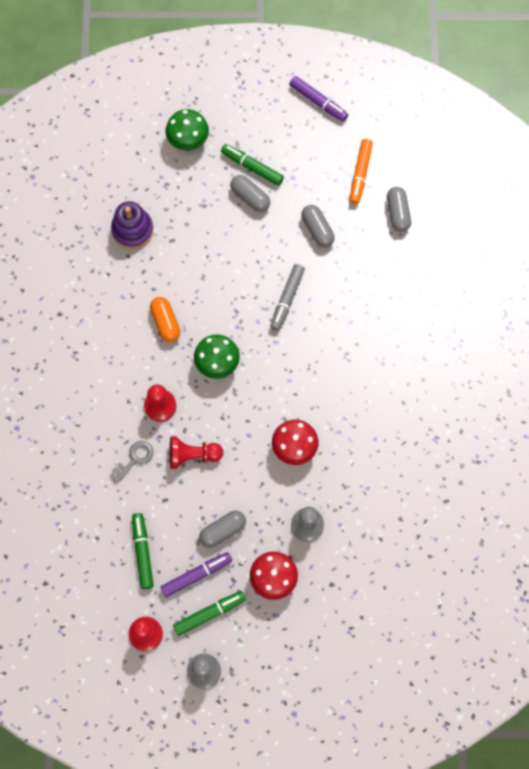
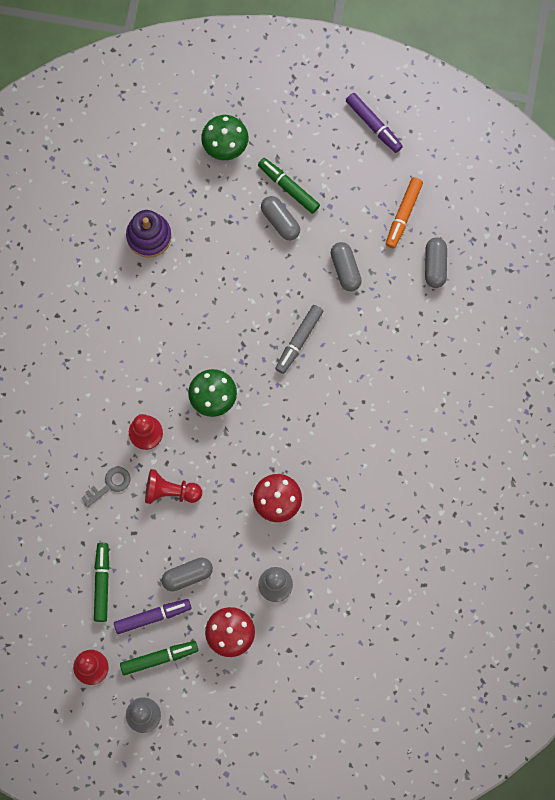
camera: 10 degrees right, 5 degrees up
orange capsule [150,297,180,342] -> none

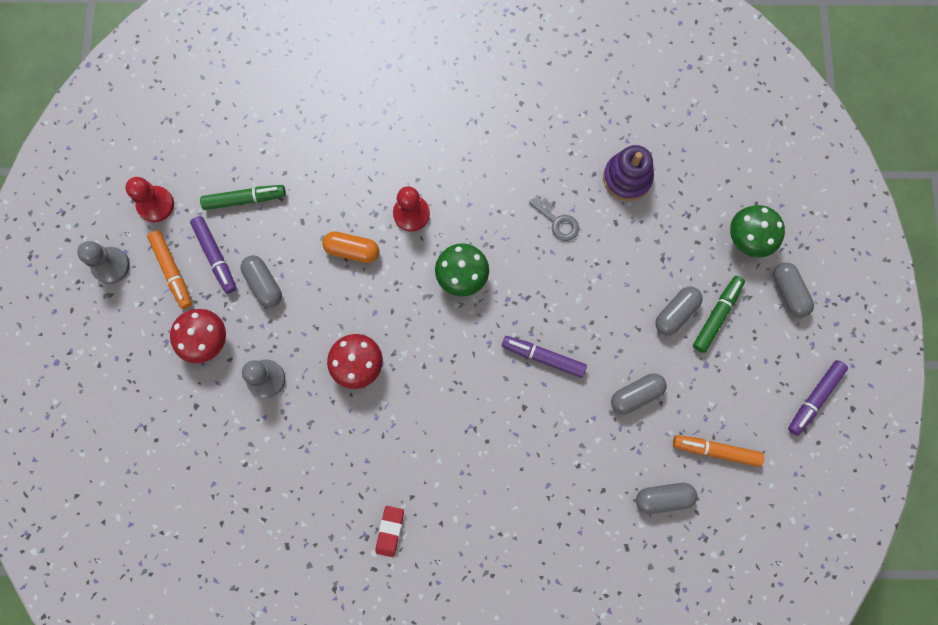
camera: 80 degrees right, 0 degrees up
grey key [81,467,131,508] -> grey key moved to [529,195,579,241]
green marker [120,641,198,675] -> orange marker [147,230,192,309]
red pawn [145,469,202,504] -> orange capsule [322,231,379,263]
grey marker [275,305,323,374] -> purple marker [502,336,587,378]
none -> red eraser [375,506,404,557]
none -> grey capsule [773,263,814,318]

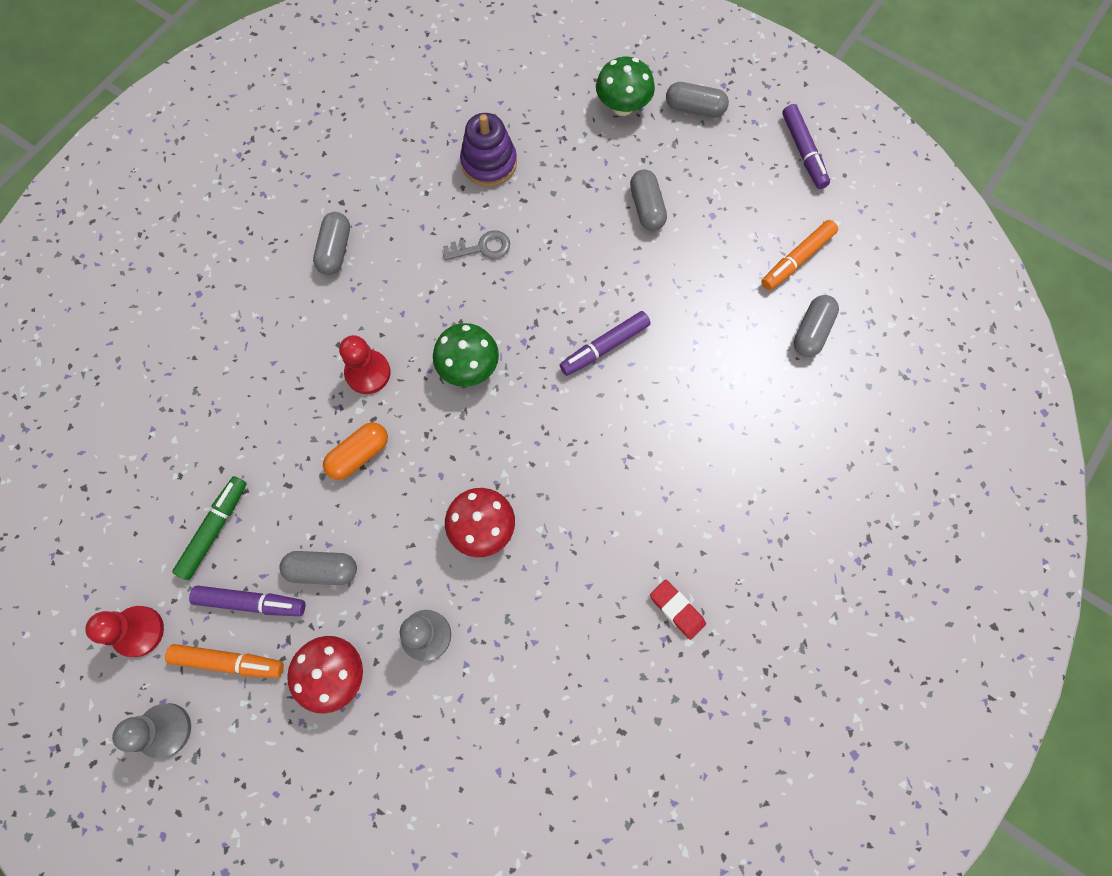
camera: 55 degrees left, 5 degrees down
grey capsule [611,373,667,415] -> grey capsule moved to [313,212,350,275]
green marker [693,276,745,353] -> none

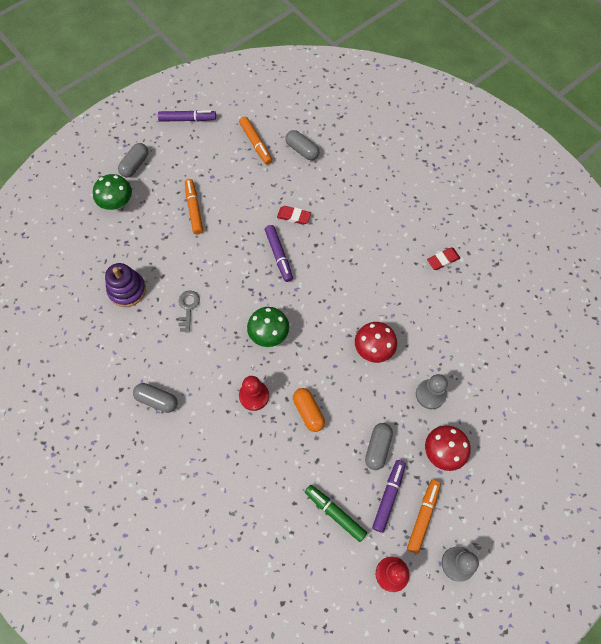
camera: 75 degrees left, 5 degrees down
grey capsule [630,169,667,231] -> orange marker [185,179,203,234]
none -> red eraser [277,206,311,225]

